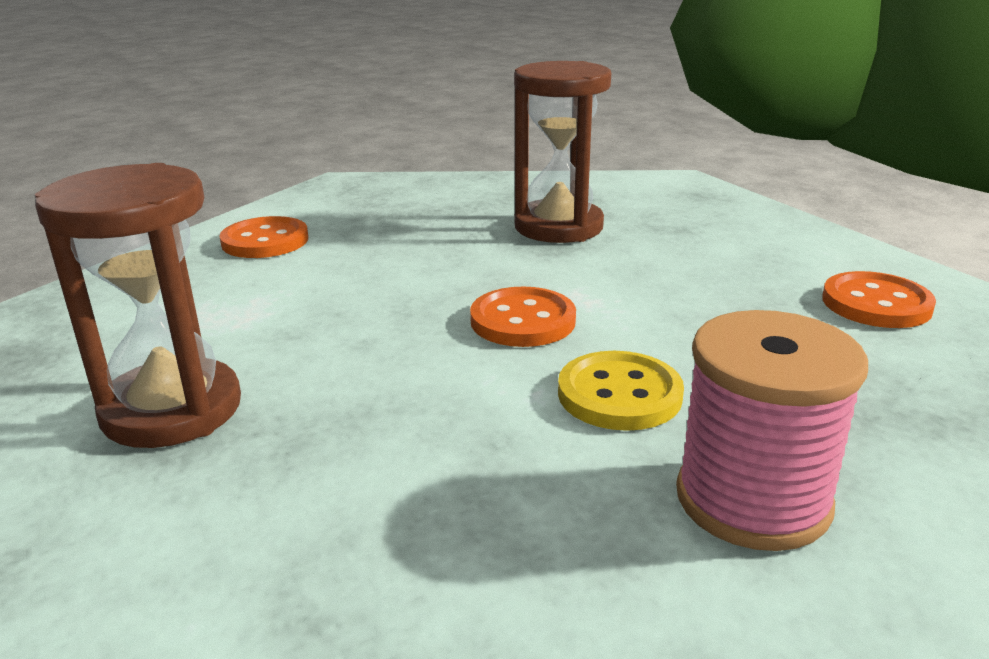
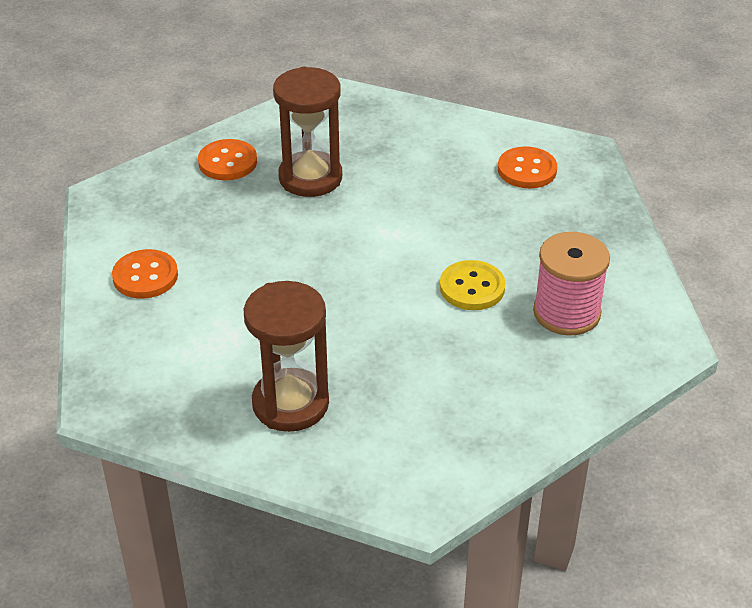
camera: 40 degrees left, 15 degrees up
orange button [470,286,576,347] -> orange button moved to [198,139,257,180]

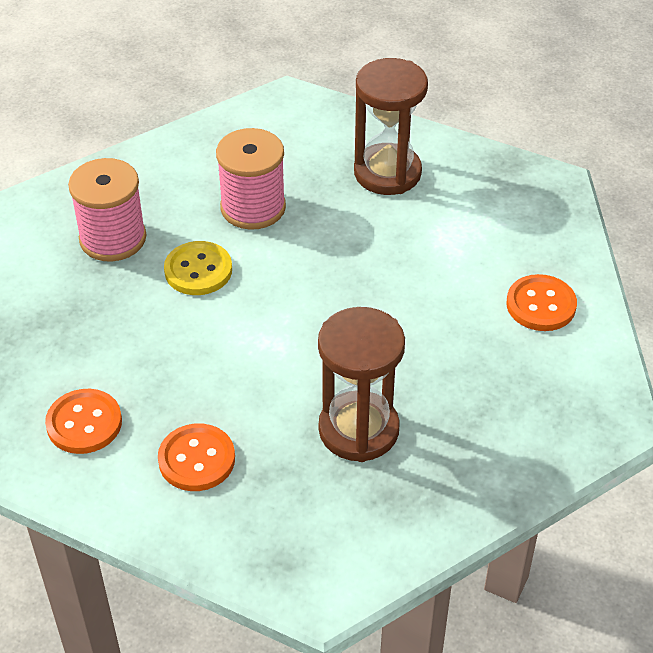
camera: 175 degrees left, 5 degrees up
orange button [198,139,257,180] -> orange button moved to [158,423,235,491]
none -> pink spool [216,128,286,230]

